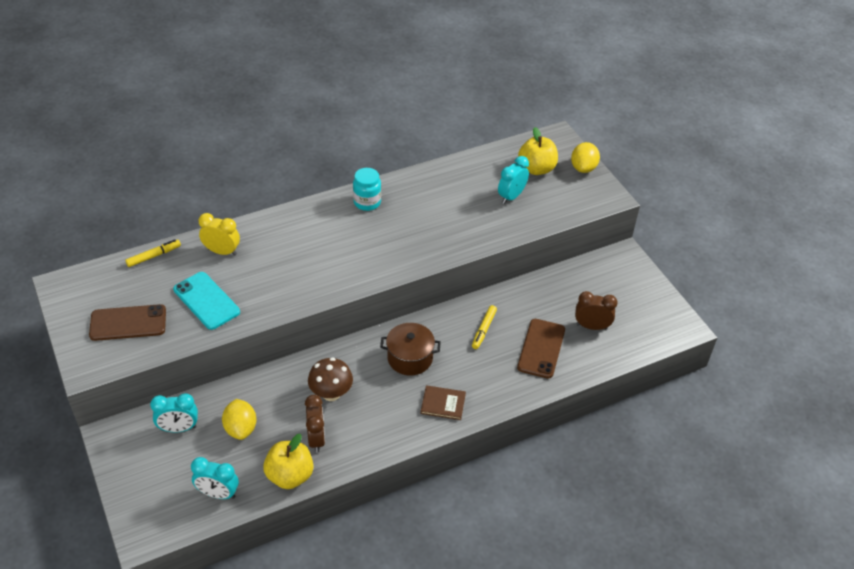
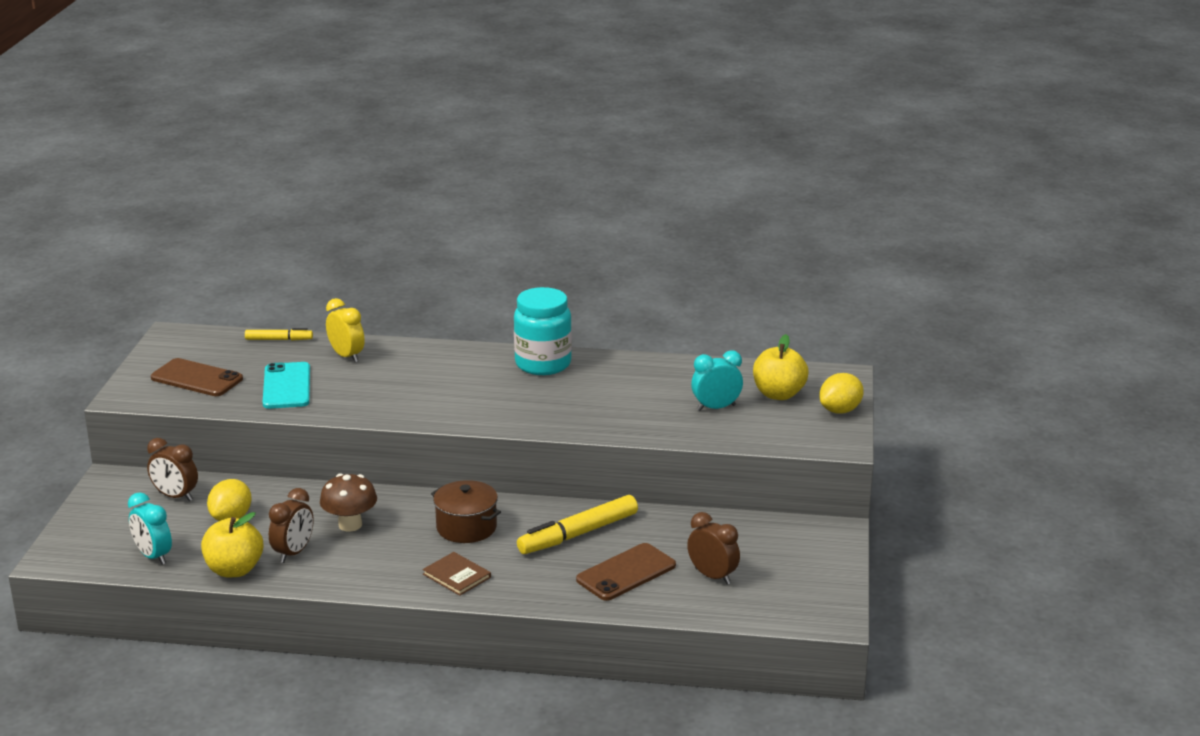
camera: 35 degrees right, 20 degrees down
turquoise clock [150,393,198,433] -> brown clock [147,438,198,501]
turquoise jar [353,168,381,211] -> turquoise jar [514,287,572,375], size x1.57
yellow marker [472,305,497,349] -> yellow marker [517,495,638,554], size x1.79

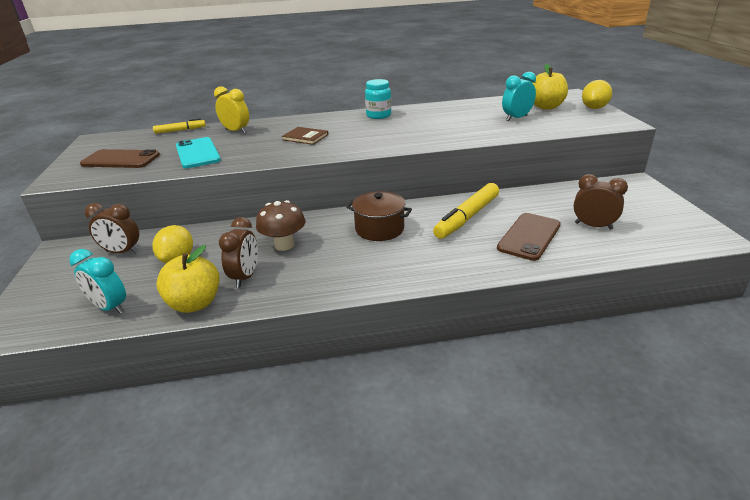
camera: 15 degrees left, 5 degrees up
brown book [422,552,491,596] -> brown book moved to [282,127,329,145]
turquoise jar [514,287,572,375] -> turquoise jar [365,79,391,119], size x0.64

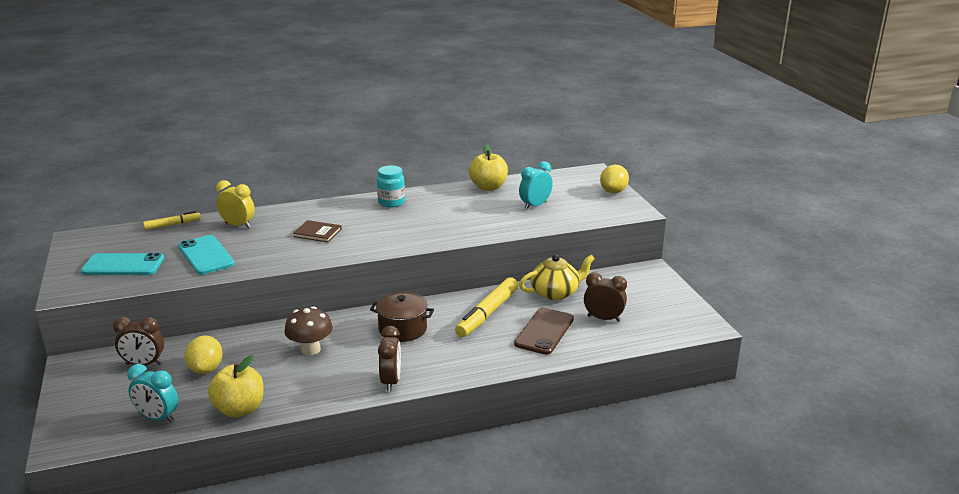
camera: 10 degrees left, 5 degrees down
brown phone [80,149,160,168] -> turquoise phone [81,253,164,275]
brown clock [219,217,258,288] -> brown clock moved to [378,326,401,392]
yellow apple [533,64,568,109] -> yellow apple moved to [469,145,508,191]
none -> yellow teapot [519,254,595,300]

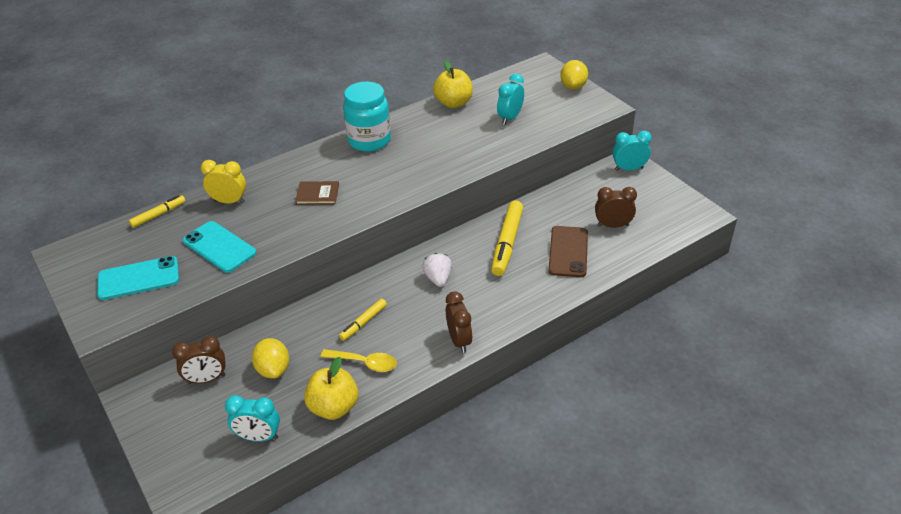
camera: 15 degrees left, 15 degrees up
brown mushroom [284,306,333,356] -> yellow marker [339,299,387,341]
brown pot [370,292,434,342] -> white strawberry [422,253,452,287]
turquoise jar [377,165,405,207] -> turquoise jar [343,81,391,152], size x1.57
yellow teapot [519,254,595,300] -> none
none -> yellow spoon [321,349,397,372]
none -> turquoise clock [613,131,652,171]

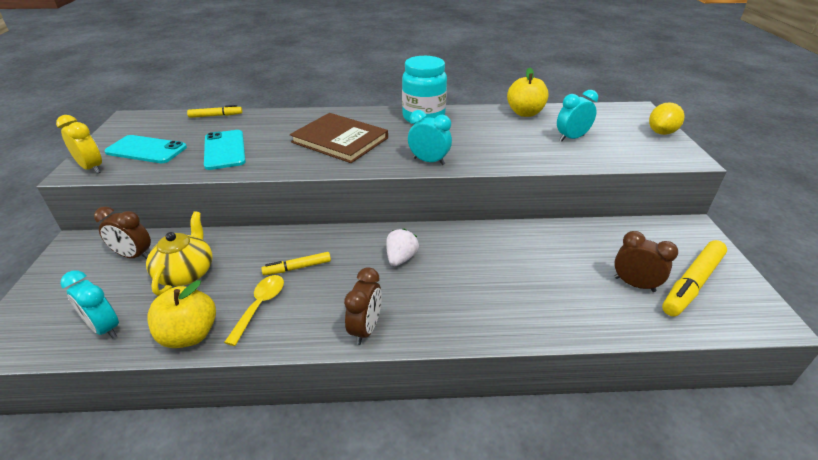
camera: 30 degrees right, 5 degrees down
yellow clock [201,160,246,203] -> yellow clock moved to [56,115,102,174]
yellow lemon [252,338,289,379] -> yellow teapot [146,211,213,296]
brown book [295,181,339,205] -> brown book [290,113,388,163], size x1.96
yellow spoon [321,349,397,372] -> yellow spoon turned 120 degrees counterclockwise [224,275,284,346]
yellow marker [491,200,523,276] -> yellow marker moved to [662,240,727,316]
brown phone [548,226,588,277] -> none
turquoise clock [613,131,652,171] -> turquoise clock moved to [408,110,452,165]

